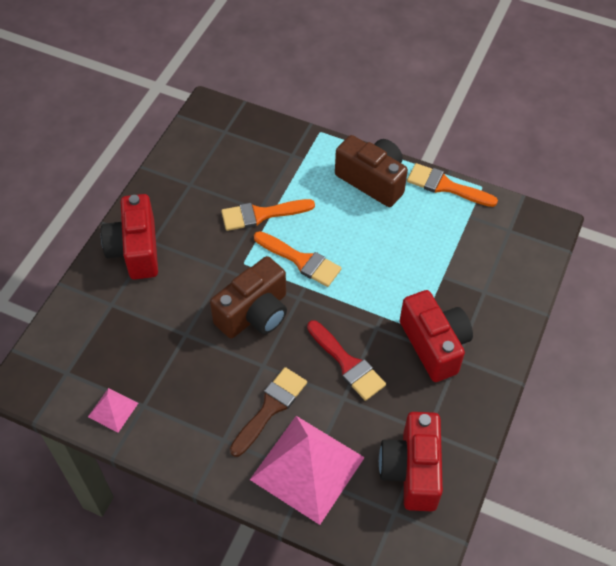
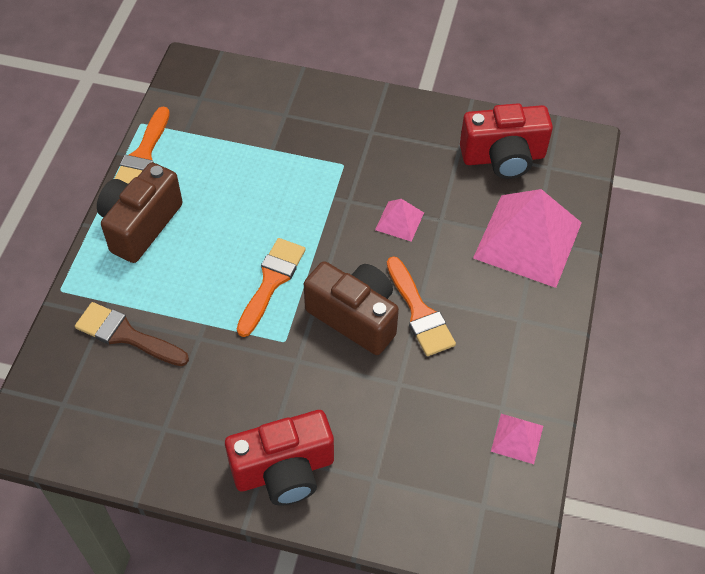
camera: 100 degrees left, 0 degrees up
orange brush [221,199,315,231] -> orange brush moved to [387,256,456,356]
brown brush [230,367,307,457] -> brown brush moved to [75,302,189,366]
red brush [307,320,386,401] -> pink pyramid [375,199,424,242]
red camera [400,290,473,382] -> none

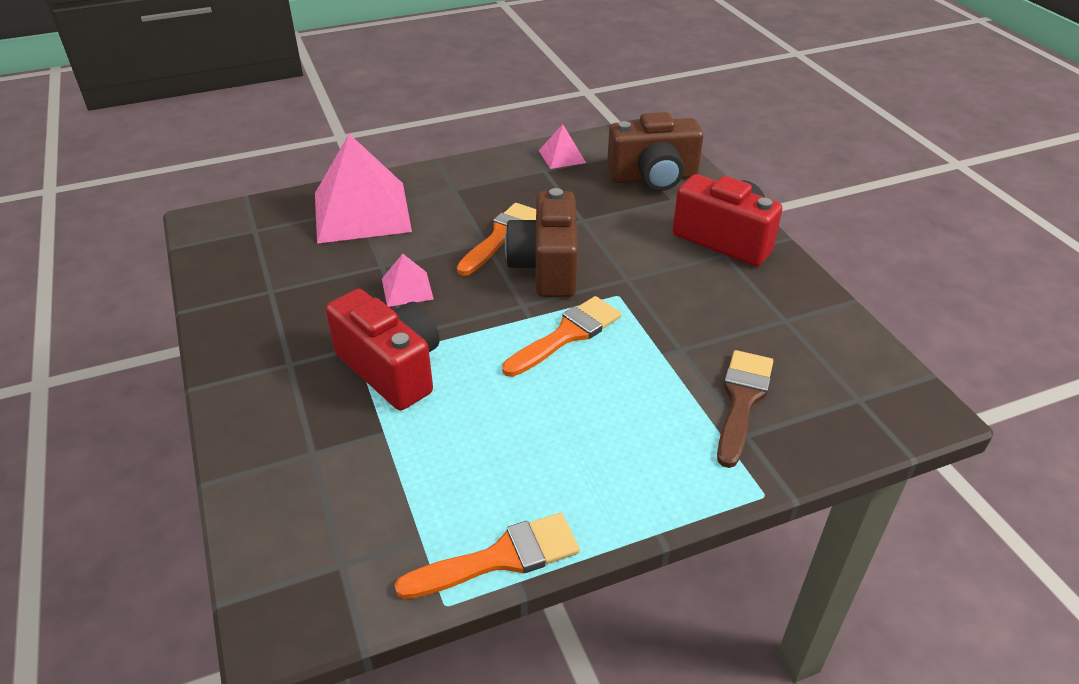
camera: 125 degrees left, 15 degrees down
brown brush [75,302,189,366] -> brown brush turned 150 degrees counterclockwise [717,350,773,468]
brown camera [97,163,183,263] -> brown camera moved to [607,112,703,191]
orange brush [237,238,306,337] -> orange brush turned 150 degrees clockwise [502,296,621,377]
red camera [460,103,553,179] -> red camera moved to [326,289,440,410]

